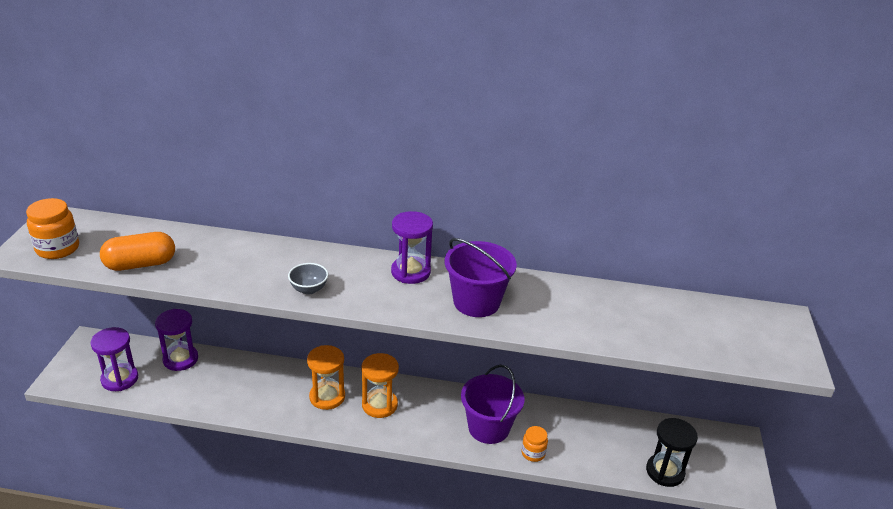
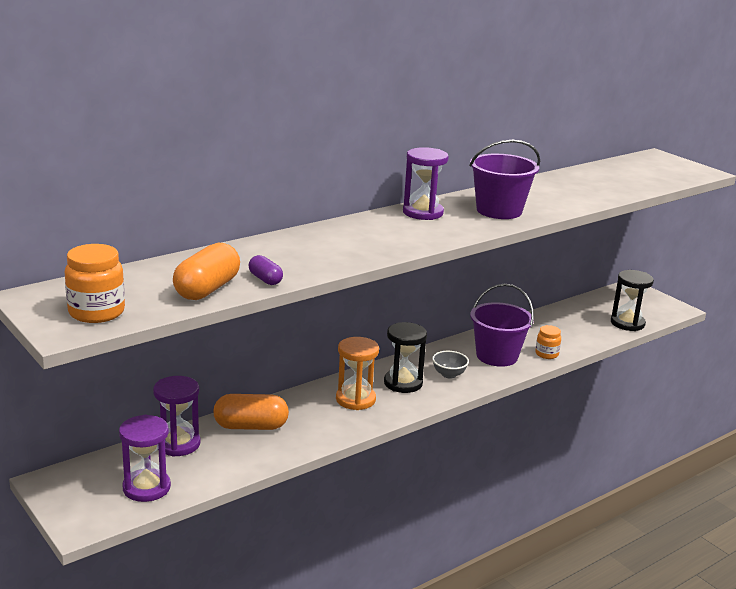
camera: 45 degrees left, 10 degrees down
grey bowl [288,263,328,295] -> grey bowl moved to [432,351,469,379]
orange hourglass [362,353,399,418] -> black hourglass [384,322,427,393]
none -> orange capsule [213,394,289,430]
none -> purple capsule [249,255,283,285]

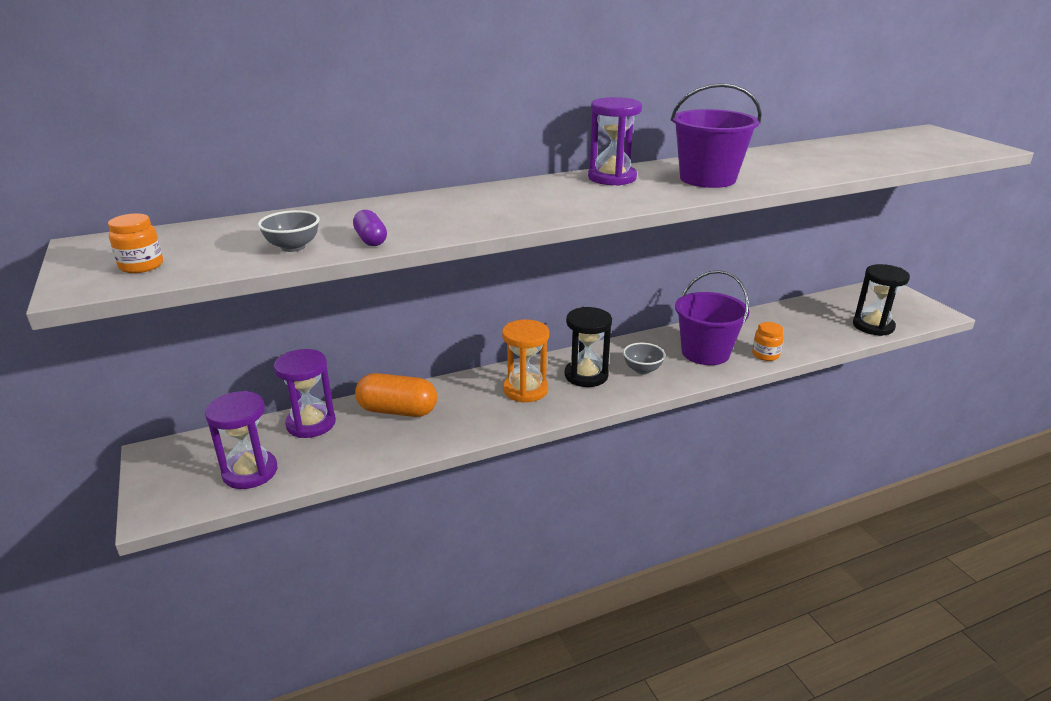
camera: 15 degrees right, 5 degrees up
orange jar [65,244,125,323] -> orange jar [108,213,163,273], size x0.62
orange capsule [173,243,240,300] -> grey bowl [258,210,320,252]

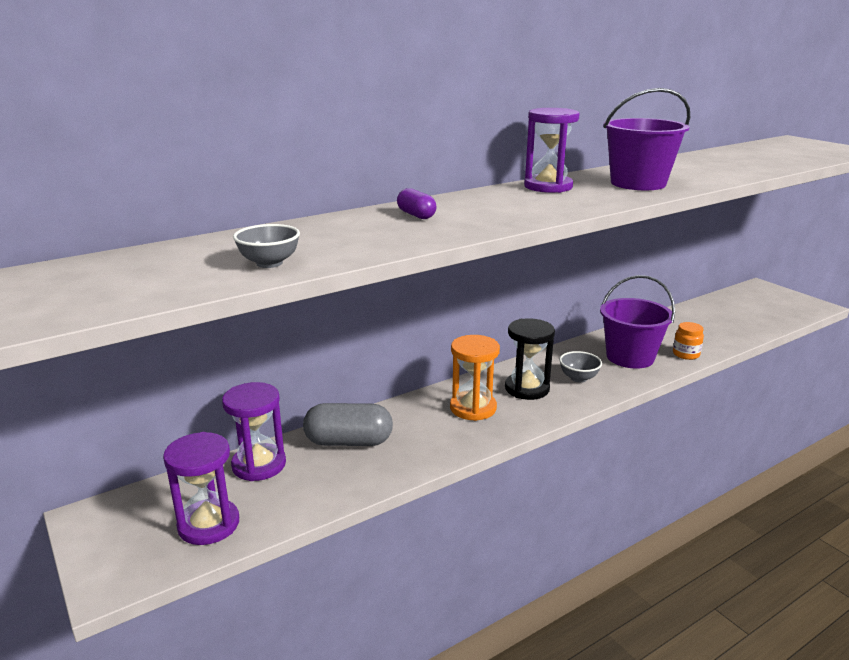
camera: 10 degrees left, 5 degrees down
orange jar [108,213,163,273] -> none
purple capsule [353,210,387,246] -> purple capsule moved to [397,188,437,219]
orange capsule [355,373,437,417] -> grey capsule [303,403,393,446]
black hourglass [853,264,910,336] -> none

